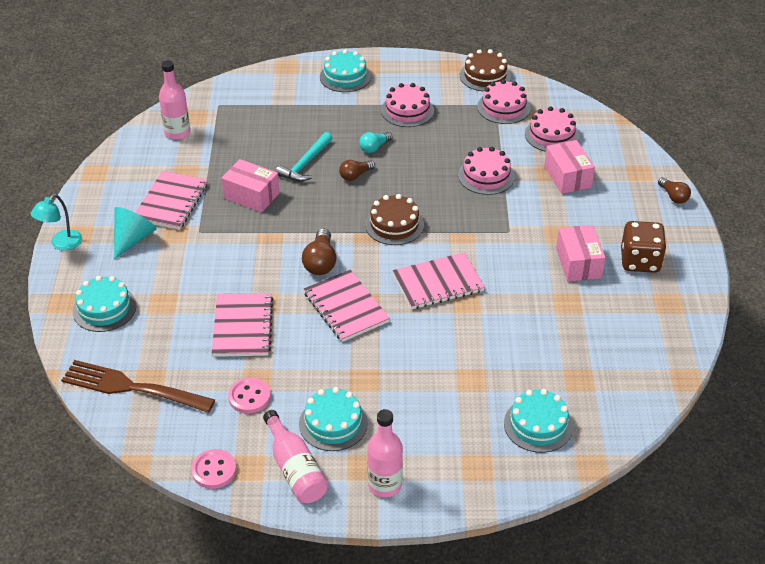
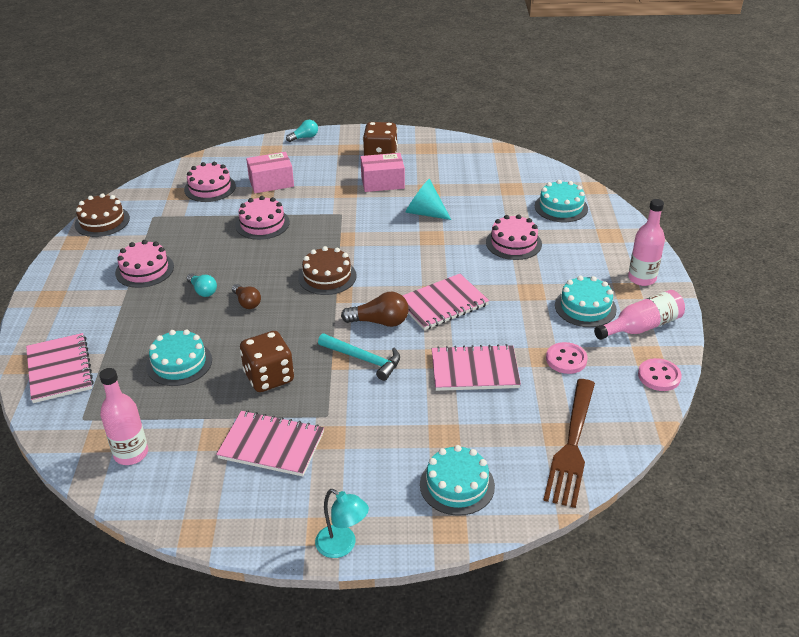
camera: 90 degrees left, 5 degrees down
turquoise cone [114,207,157,259] -> turquoise cone moved to [405,179,451,220]
pink box [221,159,279,212] -> brown dice [240,331,294,392]
turquoise hammer [276,132,333,182] -> turquoise hammer moved to [318,334,400,381]
turquoise cake [320,49,371,92] -> turquoise cake moved to [146,329,212,386]
pink notebook [393,252,485,309] -> pink notebook moved to [26,333,94,403]
pink cake [477,79,530,124] -> pink cake moved to [486,214,542,260]
brown light bulb [658,177,691,204] -> turquoise light bulb [286,120,318,142]

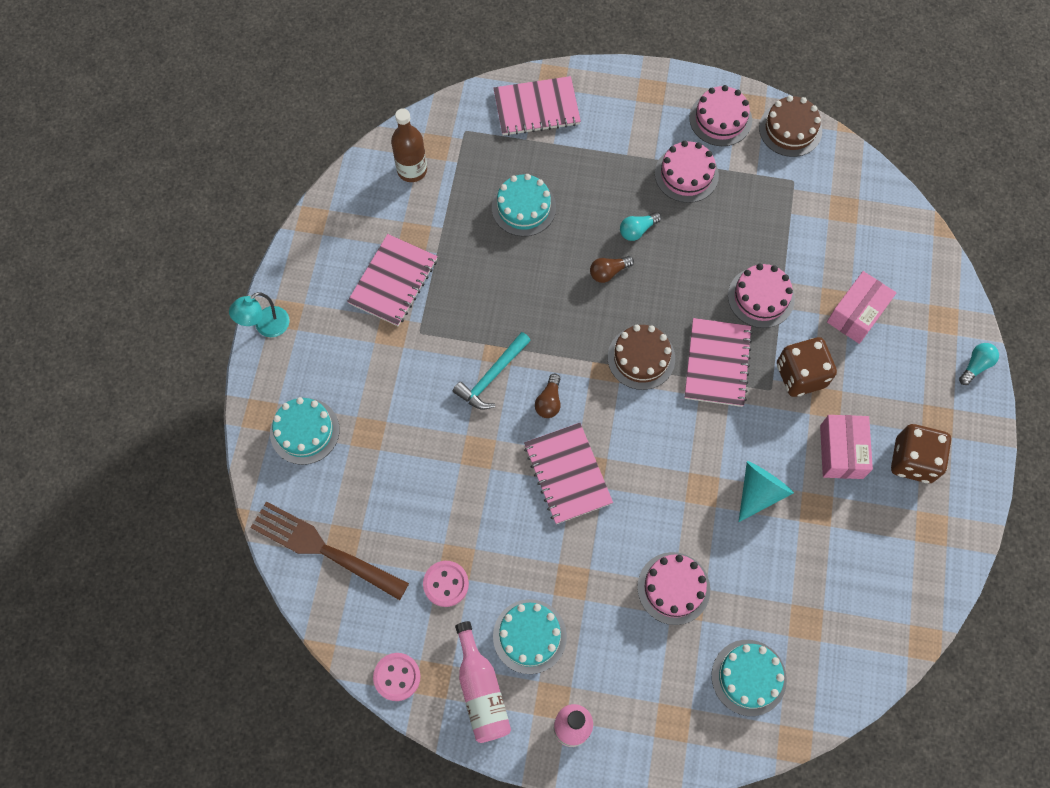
camera: 100 degrees right, 30 degrees up
pink bottle [99,368,148,465] -> brown bottle [391,108,427,182]
pink cake [184,162,236,202] -> pink cake moved to [689,85,752,146]
brown dice [240,331,294,392] -> brown dice moved to [777,337,837,397]
pink box [246,152,294,193] -> pink box turned 45 degrees clockwise [827,271,896,344]
turquoise light bulb [286,120,318,142] -> turquoise light bulb turned 120 degrees counterclockwise [959,343,999,385]
brown light bulb [341,291,409,327] -> brown light bulb [535,374,561,418], size x0.66
pink notebook [432,344,521,391] -> pink notebook moved to [685,318,753,407]

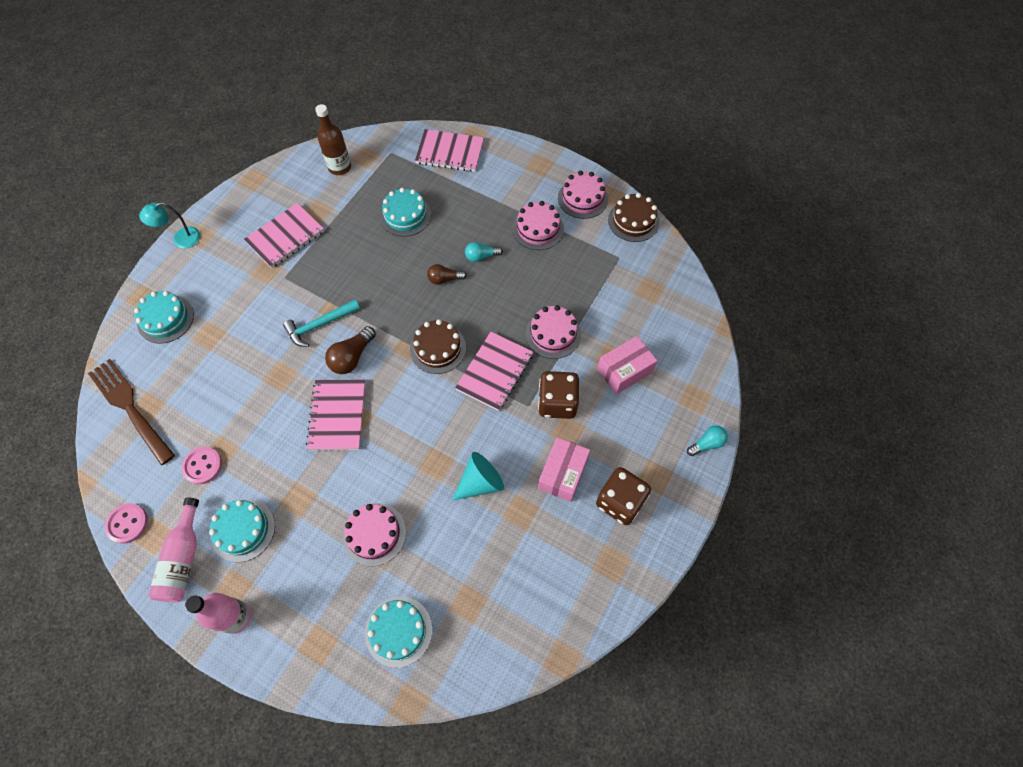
camera: 20 degrees right, 5 degrees down
brown light bulb [535,374,561,418] -> brown light bulb [325,326,376,374], size x1.51

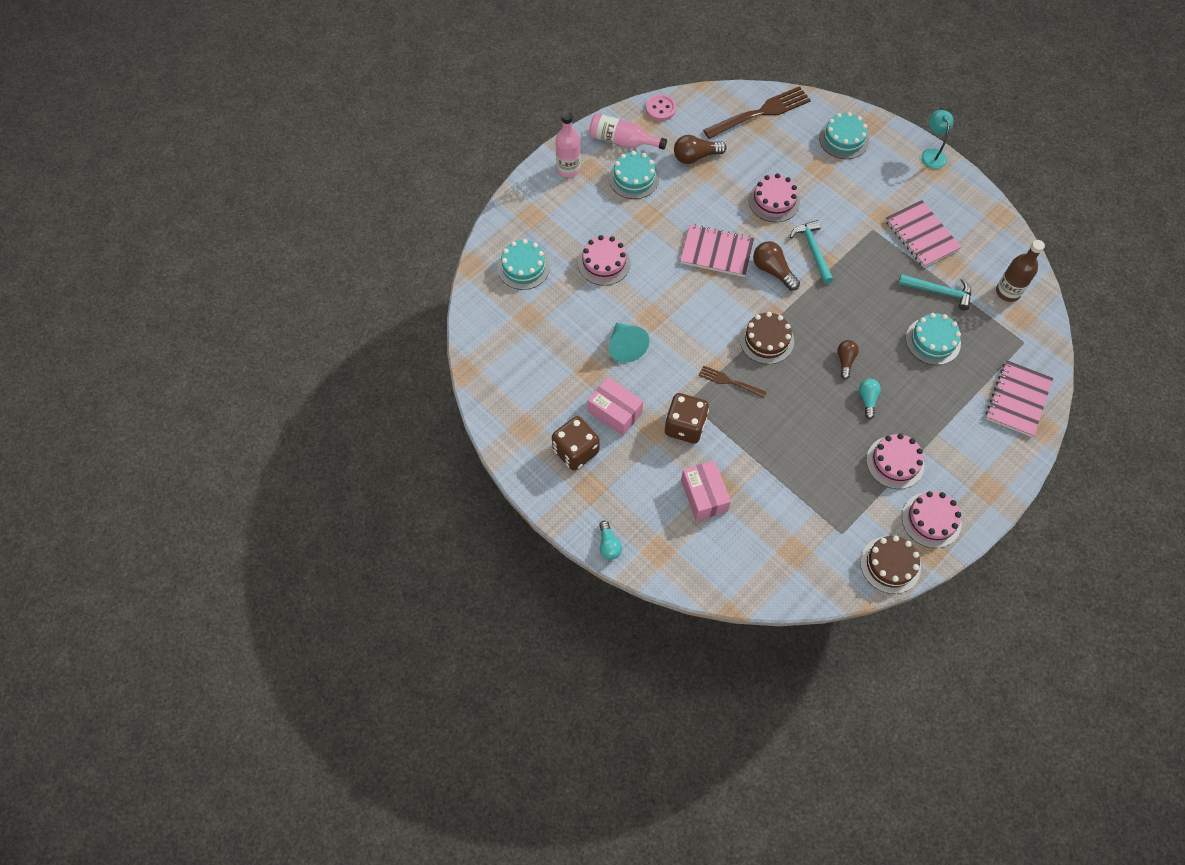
camera: 105 degrees right, 0 degrees up
pink button [181,447,222,484] -> brown light bulb [674,135,727,164]
pink notebook [455,332,533,411] -> brown fork [699,365,767,398]
pink cake [526,305,581,359] -> pink cake moved to [749,173,800,222]
none -> turquoise hammer [898,274,971,310]

